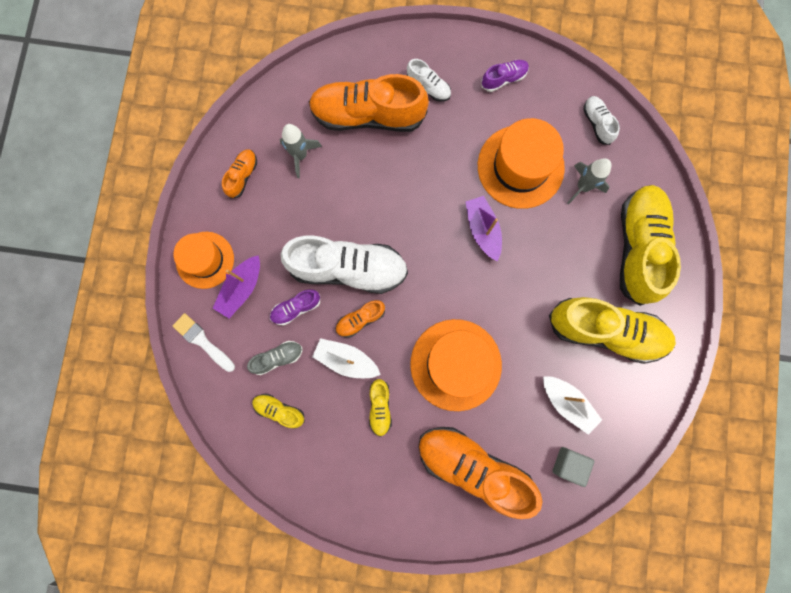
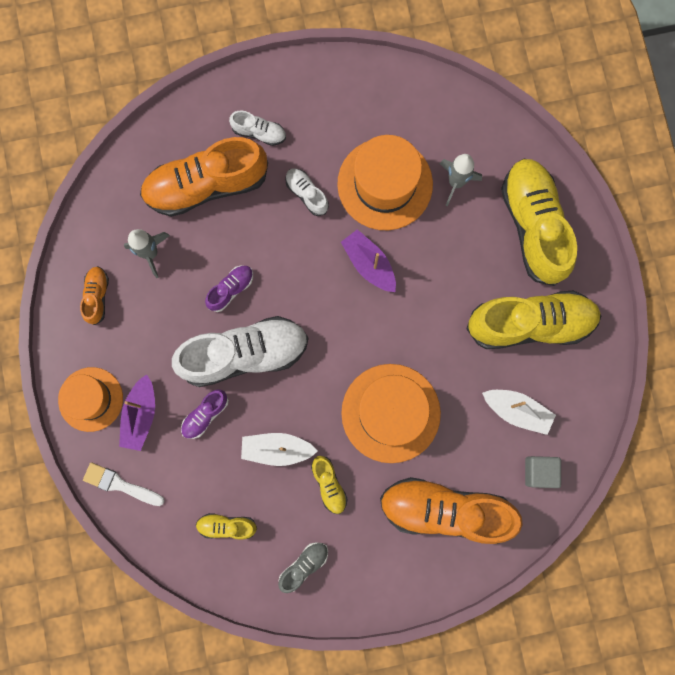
camera: 20 degrees left, 0 degrees up
grey shoe [247,341,303,375] -> grey shoe moved to [278,542,328,593]
orange shoe [335,300,385,338] -> none
purple shoe [482,60,529,92] -> purple shoe moved to [205,265,253,312]
white shoe [583,96,620,145] -> white shoe moved to [285,168,329,216]

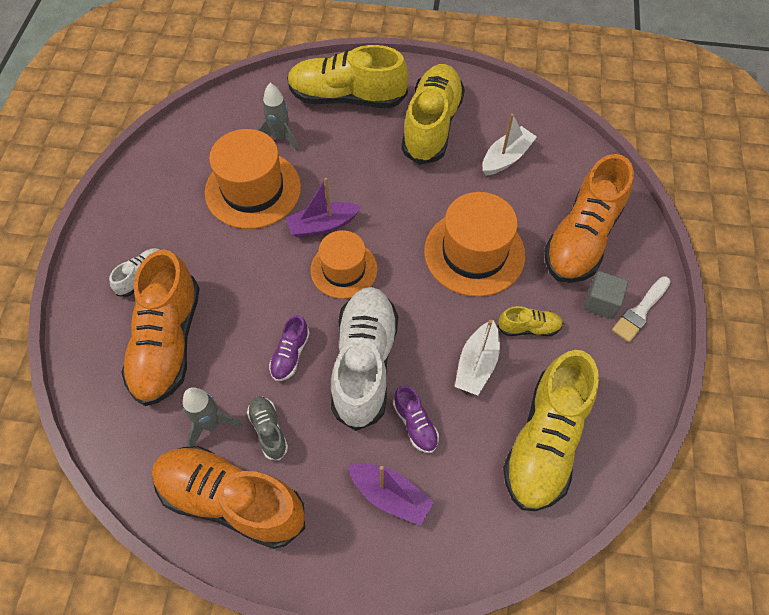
camera: 70 degrees left, 20 degrees down
orange hat [58,367,123,432] -> orange hat moved to [310,230,377,299]
orange shoe [80,266,109,325] -> orange shoe [152,446,305,549], size x2.23
white brush [83,463,164,506] -> white brush moved to [612,276,671,342]
yellow shoe [196,513,257,540] -> yellow shoe [503,350,599,511], size x2.23
purple shoe [205,265,253,312] -> purple shoe turned 135 degrees counterclockwise [269,315,310,381]
grey shoe [278,542,328,593] -> grey shoe moved to [247,396,288,460]
white shoe [285,168,329,216] -> none
grey cube [525,456,561,488] -> grey cube moved to [584,271,628,319]

